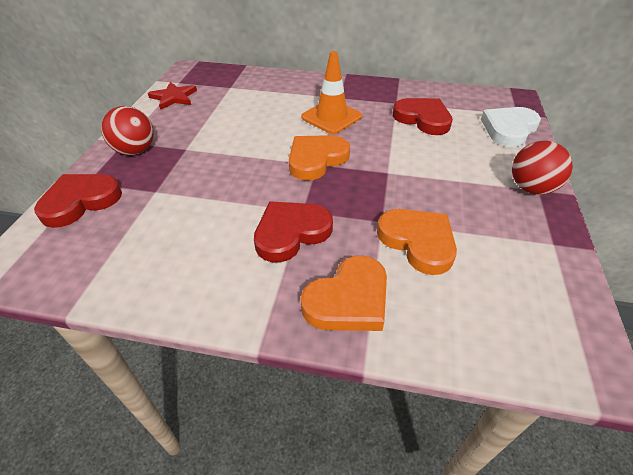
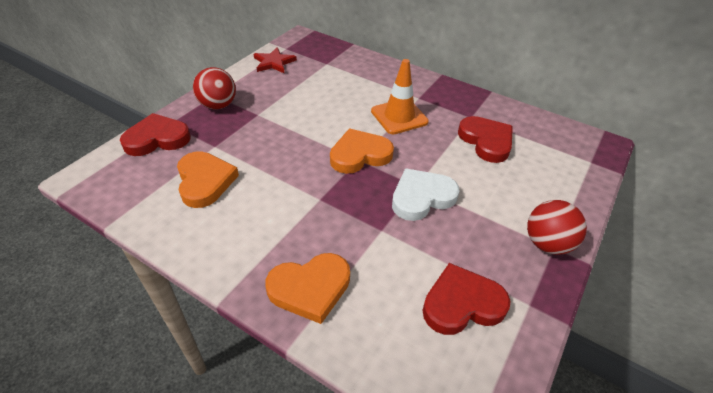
camera: 20 degrees right, 0 degrees up
red heart [254,201,333,262] -> red heart moved to [423,263,511,335]
orange heart [377,209,457,275] -> orange heart moved to [177,151,239,208]
white heart [481,107,541,147] -> white heart moved to [392,168,460,221]

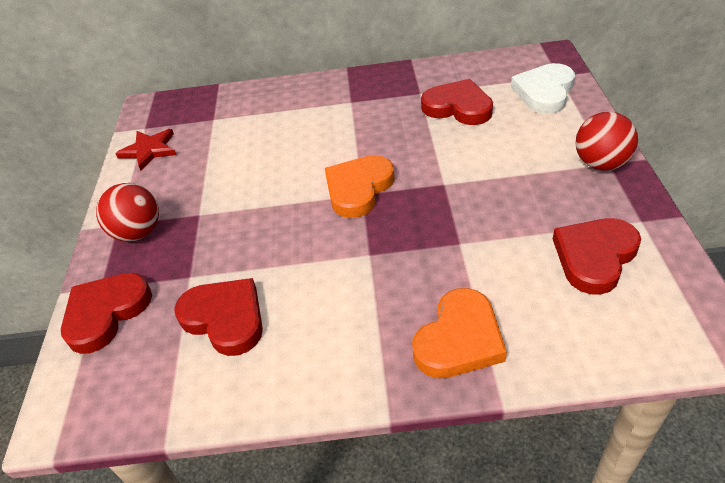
camera: 30 degrees left, 0 degrees up
orange heart [177,151,239,208] -> red heart [174,278,263,356]
orange traffic cone [371,59,429,134] -> none
white heart [392,168,460,221] -> white heart moved to [511,63,575,114]

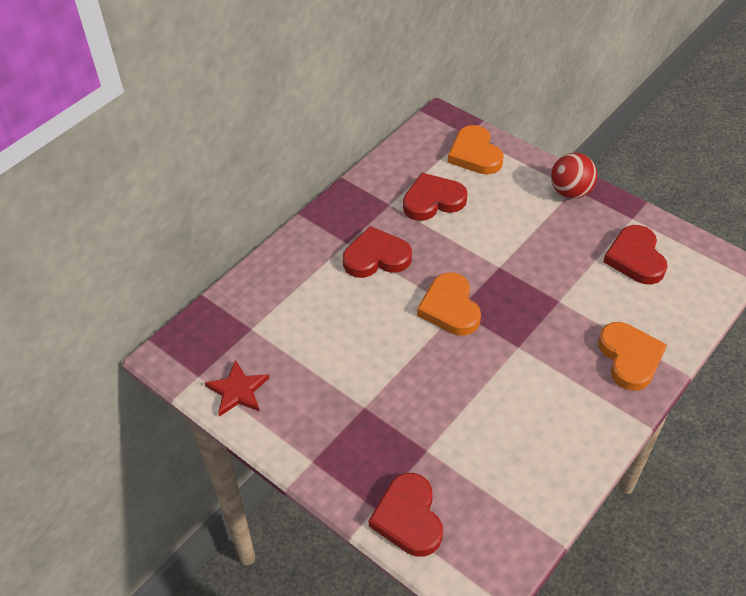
camera: 50 degrees left, 5 degrees up
red ball [96,183,159,242] -> none
red heart [174,278,263,356] -> red heart moved to [343,226,412,278]
white heart [511,63,575,114] -> orange heart [448,125,504,175]

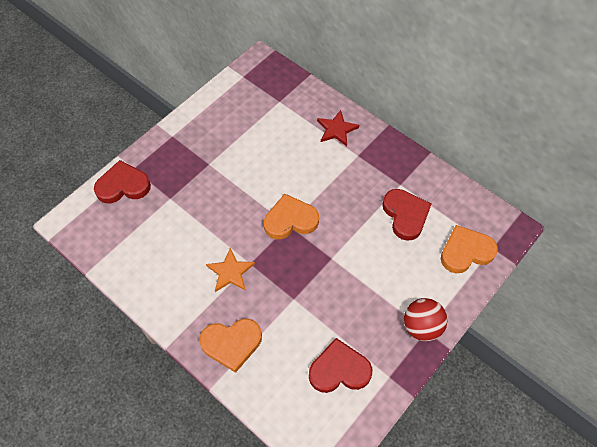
camera: 90 degrees right, 10 degrees up
red star [205,360,269,417] -> red star moved to [317,110,359,146]
red heart [343,226,412,278] -> none
none -> orange star [206,248,255,292]

